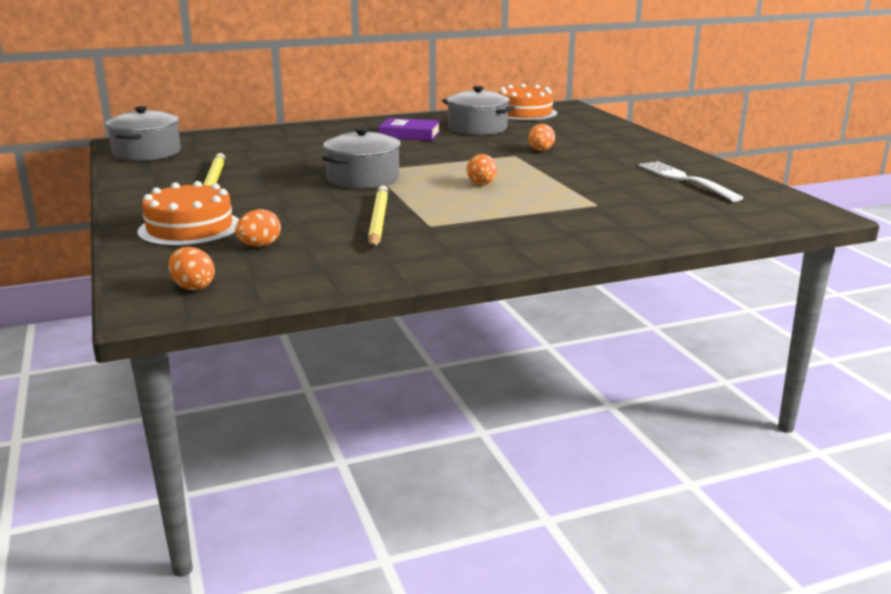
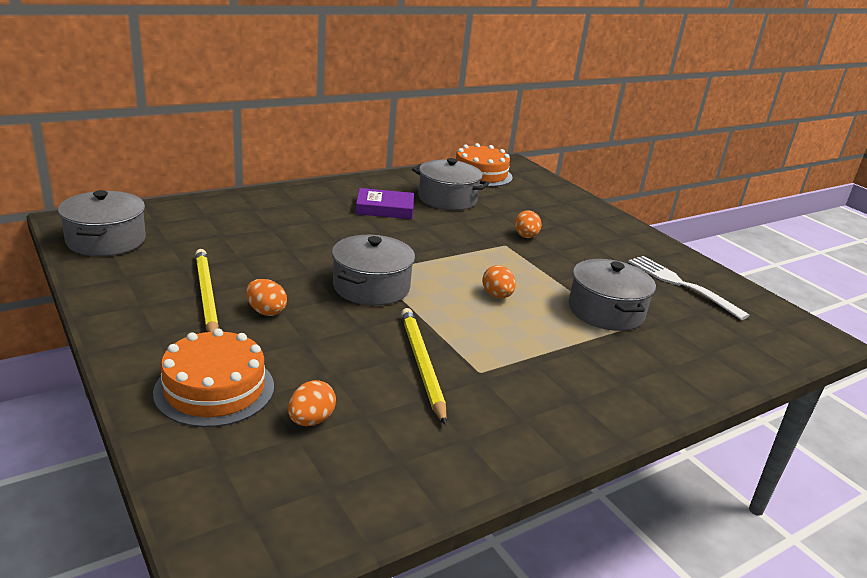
camera: 15 degrees left, 5 degrees up
orange egg [168,247,215,290] -> orange egg moved to [246,279,287,316]
none -> grey pot [569,259,656,331]

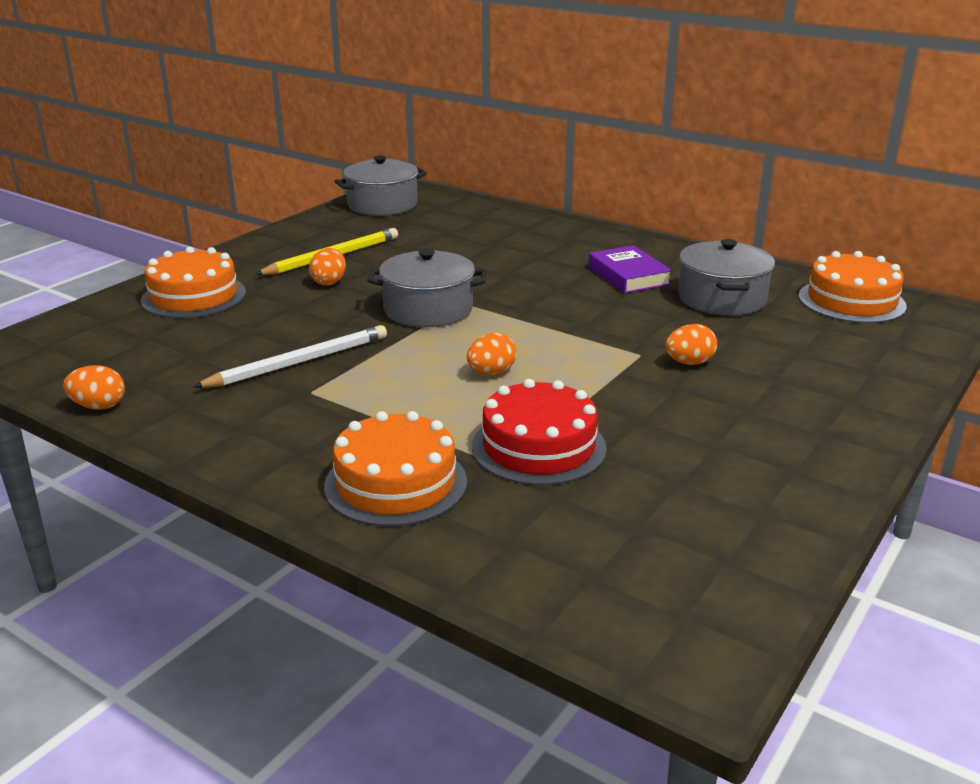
camera: 70 degrees right, 0 degrees up
orange egg [288,380,336,426] -> orange egg moved to [63,365,125,410]
yellow pencil [401,308,447,425] -> white pencil [193,325,387,388]
grey pot [569,259,656,331] -> red cake [472,379,607,485]
white fork [628,256,750,320] -> none
none -> orange cake [324,411,467,526]

